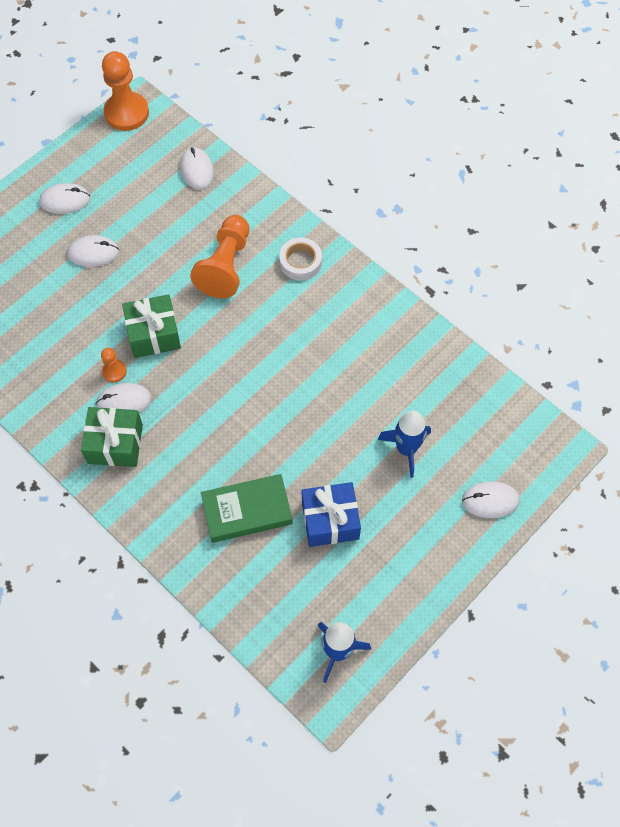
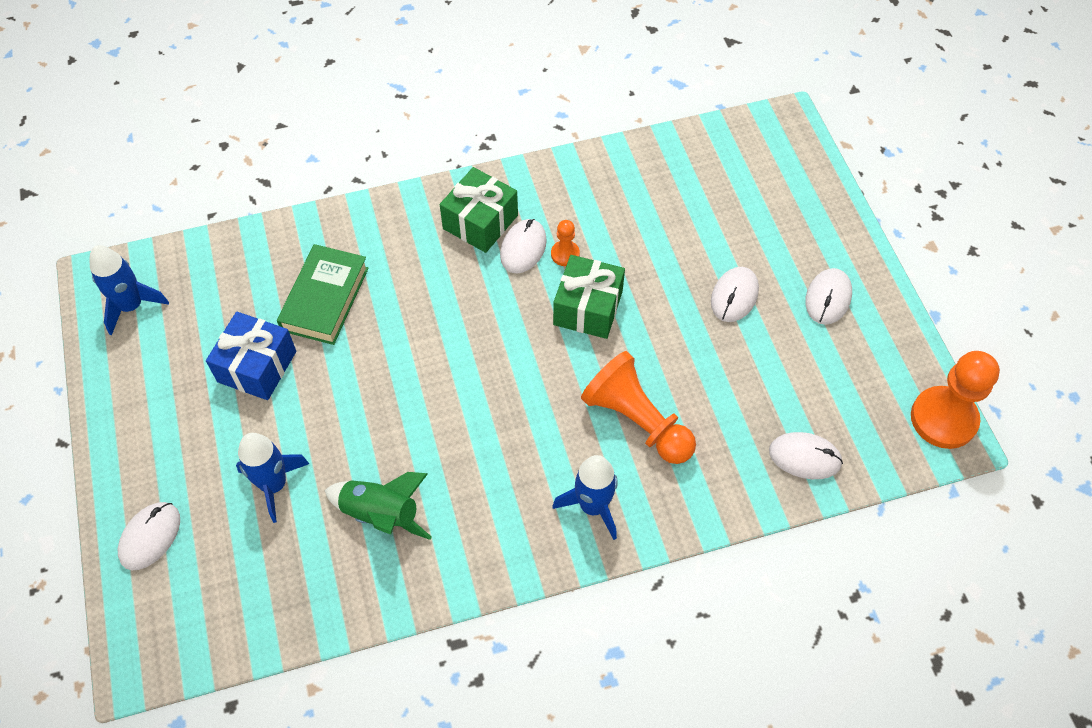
camera: 120 degrees right, 5 degrees down
white tape [279,237,322,281] -> blue rocket [553,455,618,540]
none -> green rocket [324,472,432,540]

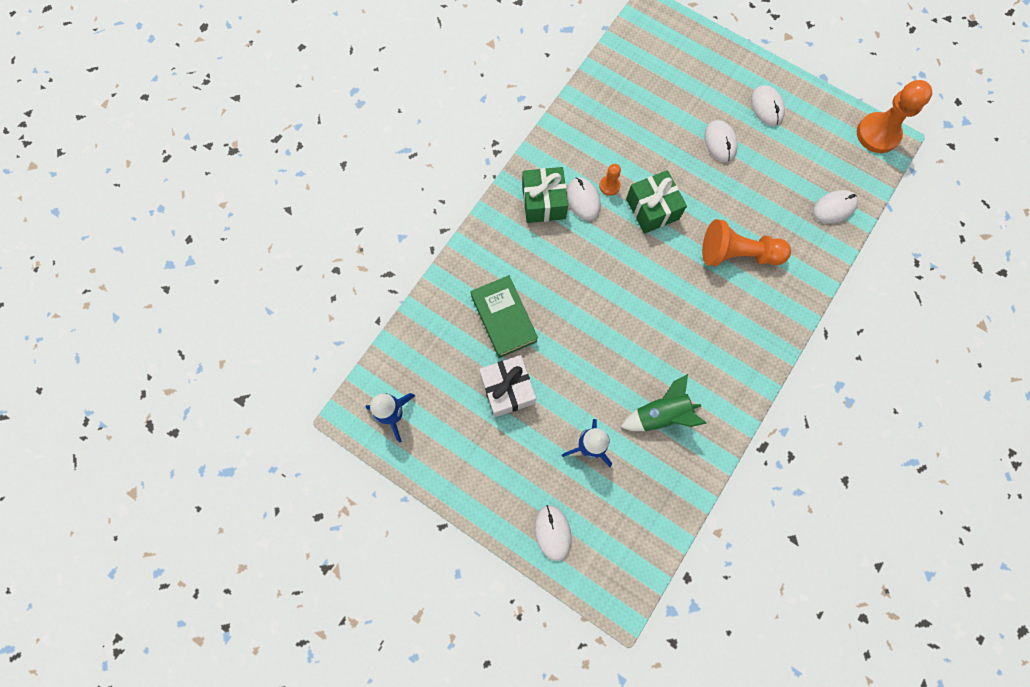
camera: 40 degrees left, 15 degrees up
blue gift [206,312,296,400] -> white gift [479,355,536,417]
blue rocket [553,455,618,540] -> none

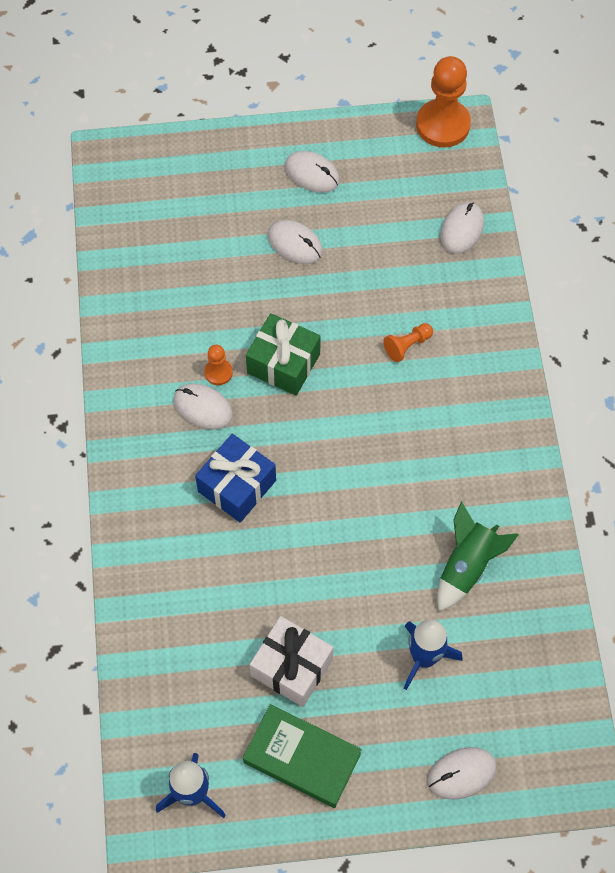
camera: 40 degrees left, 10 degrees down
green book [471,275,538,358] -> green book moved to [243,704,362,808]
green gift [522,167,568,223] -> none
white mouse [535,505,572,561] -> white mouse turned 60 degrees counterclockwise [428,747,497,800]
orange pawn [702,219,791,266] -> orange pawn [383,323,433,362], size x0.48
none -> blue gift [195,434,276,523]

